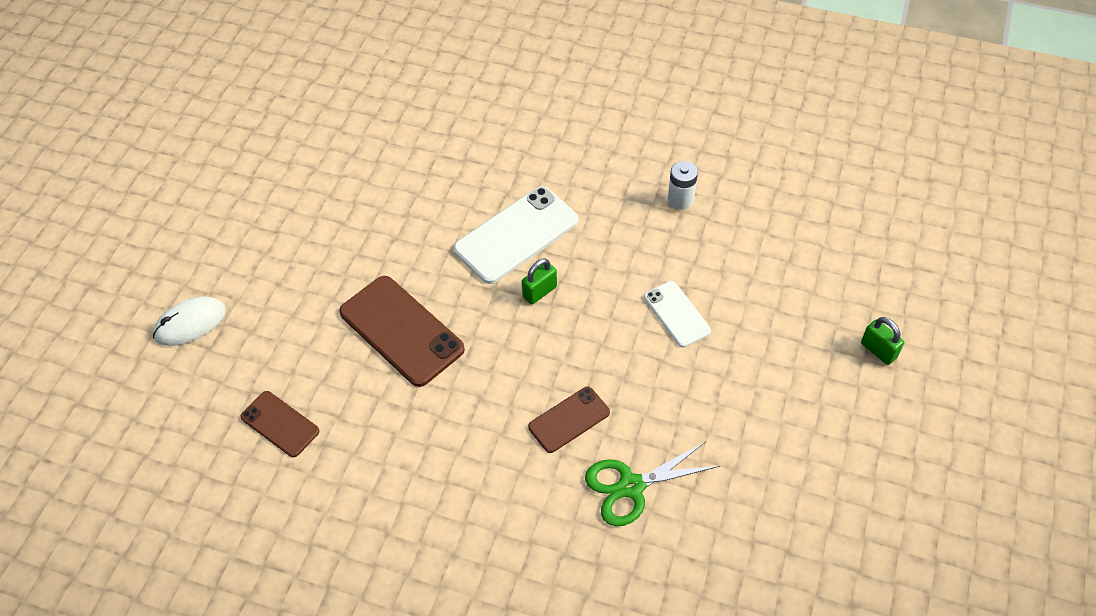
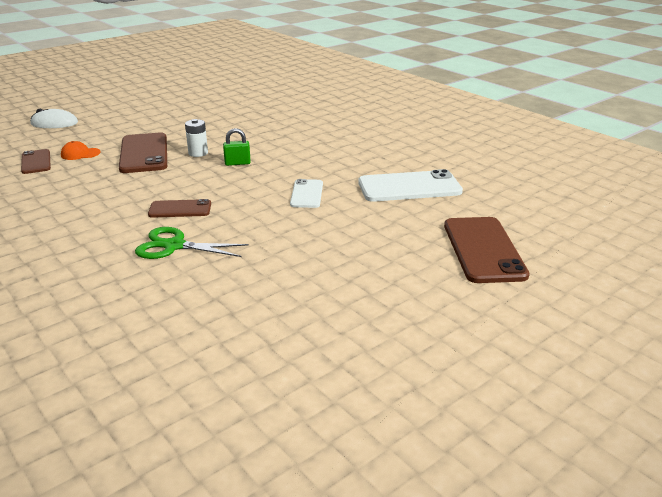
camera: 30 degrees right, 25 degrees down
white phone [454,186,579,284] -> white phone moved to [358,169,463,202]
white battery [668,161,698,210] -> white battery moved to [185,119,208,157]
green padlock [861,317,904,365] -> none
none -> orange cap [61,141,100,160]
none -> brown phone [444,217,530,283]

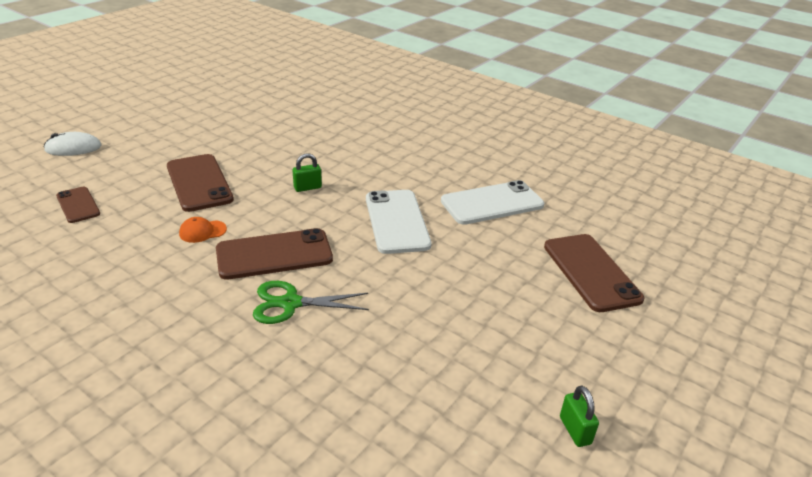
camera: 15 degrees left, 5 degrees up
orange cap [61,141,100,160] -> orange cap moved to [179,217,227,243]
brown phone [148,199,211,218] -> brown phone [216,228,333,280], size x1.74
white battery [185,119,208,157] -> none
white phone [290,179,323,208] -> white phone [366,190,432,254], size x1.74
none -> green padlock [560,386,599,447]

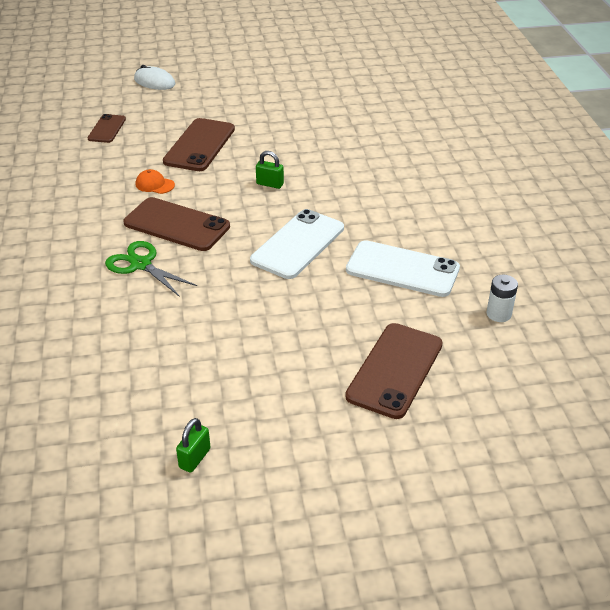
camera: 45 degrees right, 5 degrees up
none -> white battery [487,275,518,322]

